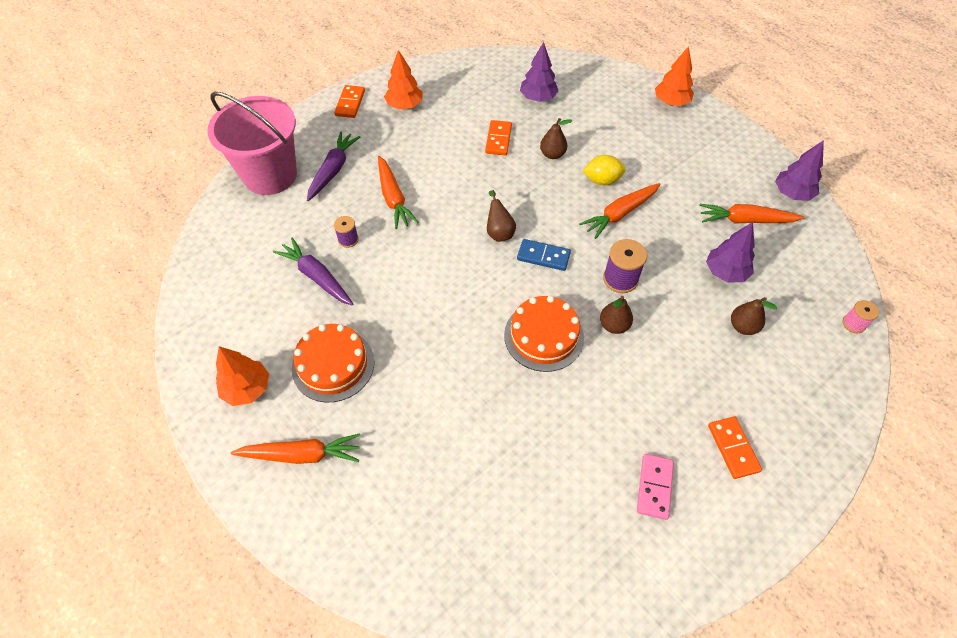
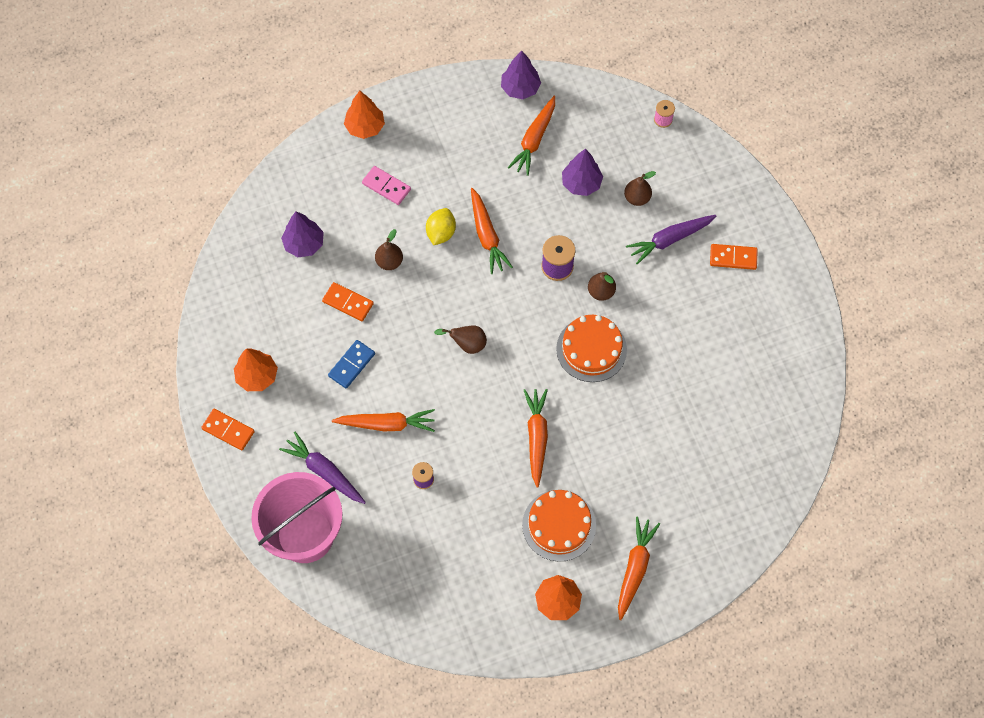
camera: 70 degrees left, 10 degrees up
purple carrot [273,238,353,305] -> purple carrot moved to [626,215,716,264]
blue domino [517,239,571,271] -> blue domino moved to [328,340,375,389]
pink domino [637,454,674,520] -> pink domino moved to [362,166,411,205]
none -> orange carrot [524,389,548,488]

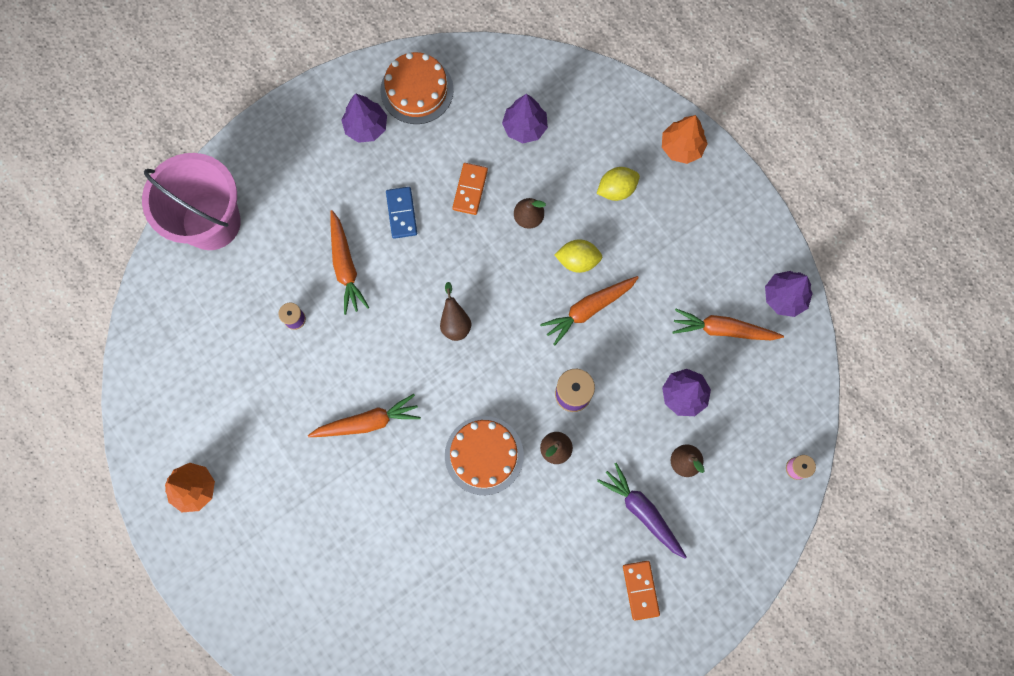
camera: 75 degrees right, 10 degrees up
orange domino [201,409,255,450] -> none
orange tree [234,348,278,391] -> purple tree [342,93,387,143]
purple carrot [279,431,366,504] -> none
blue domino [328,340,375,389] -> blue domino turned 60 degrees clockwise [386,187,417,239]
pink domino [362,166,411,205] -> yellow lemon [597,167,640,201]
orange cake [522,490,596,562] -> orange cake moved to [380,52,454,124]
orange carrot [618,516,660,620] -> none

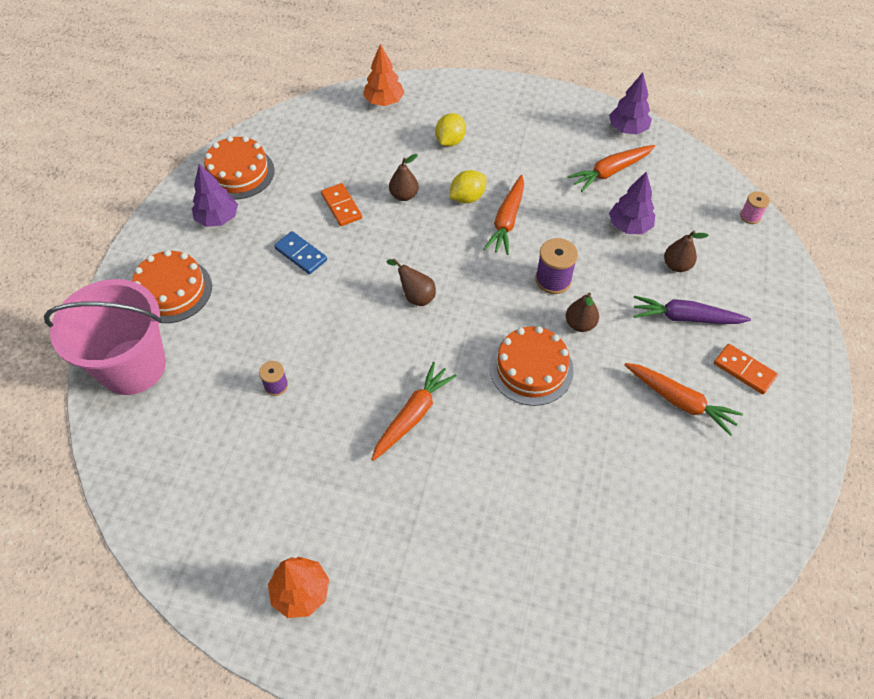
camera: 40 degrees left, 20 degrees down
orange carrot [330,210,369,315] -> orange carrot moved to [624,363,743,436]
purple tree [502,94,548,143] -> none
orange tree [662,115,708,164] -> orange tree moved to [363,44,404,106]
none -> orange cake [132,250,212,323]

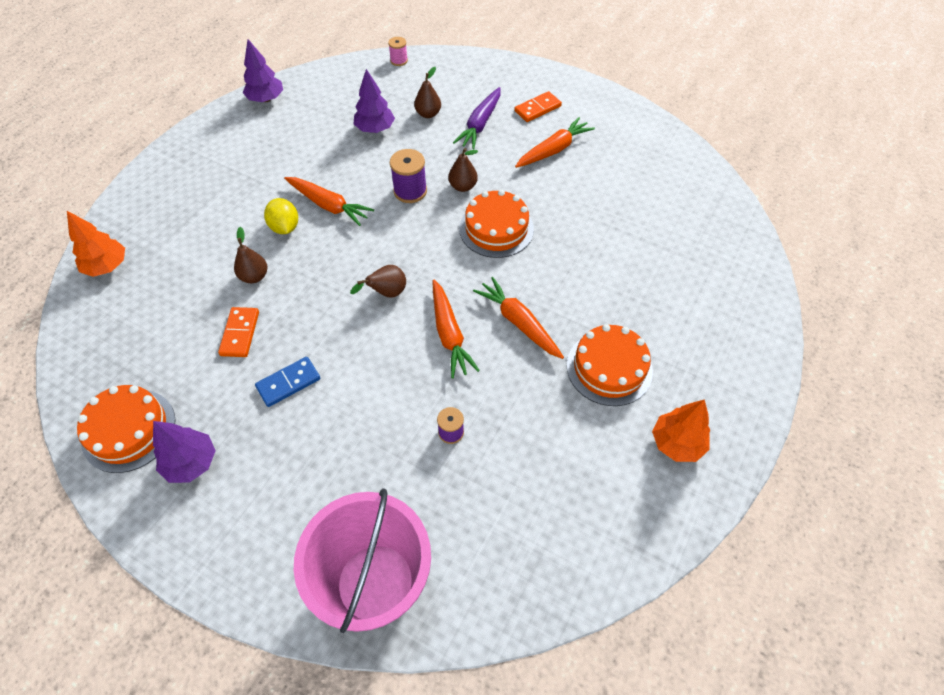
camera: 75 degrees left, 0 degrees up
orange cake [132,250,212,323] -> orange cake moved to [567,324,653,406]
orange domino [321,183,362,226] -> orange domino turned 75 degrees counterclockwise [218,307,259,357]
yellow lemon [435,113,466,147] -> none
orange carrot [567,145,655,192] -> orange carrot moved to [433,280,480,379]

